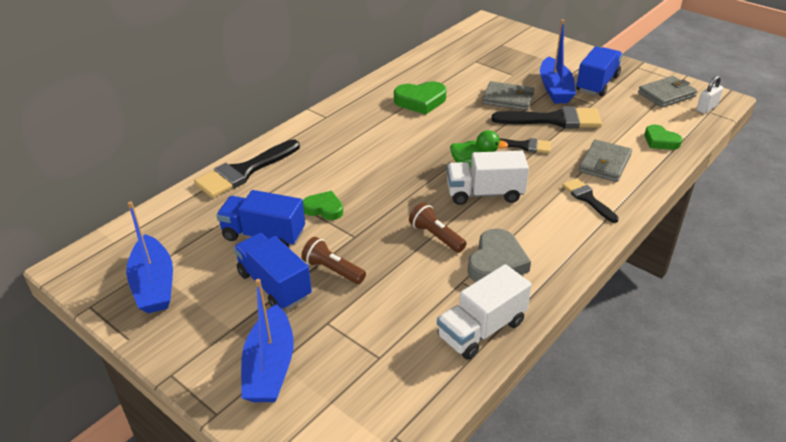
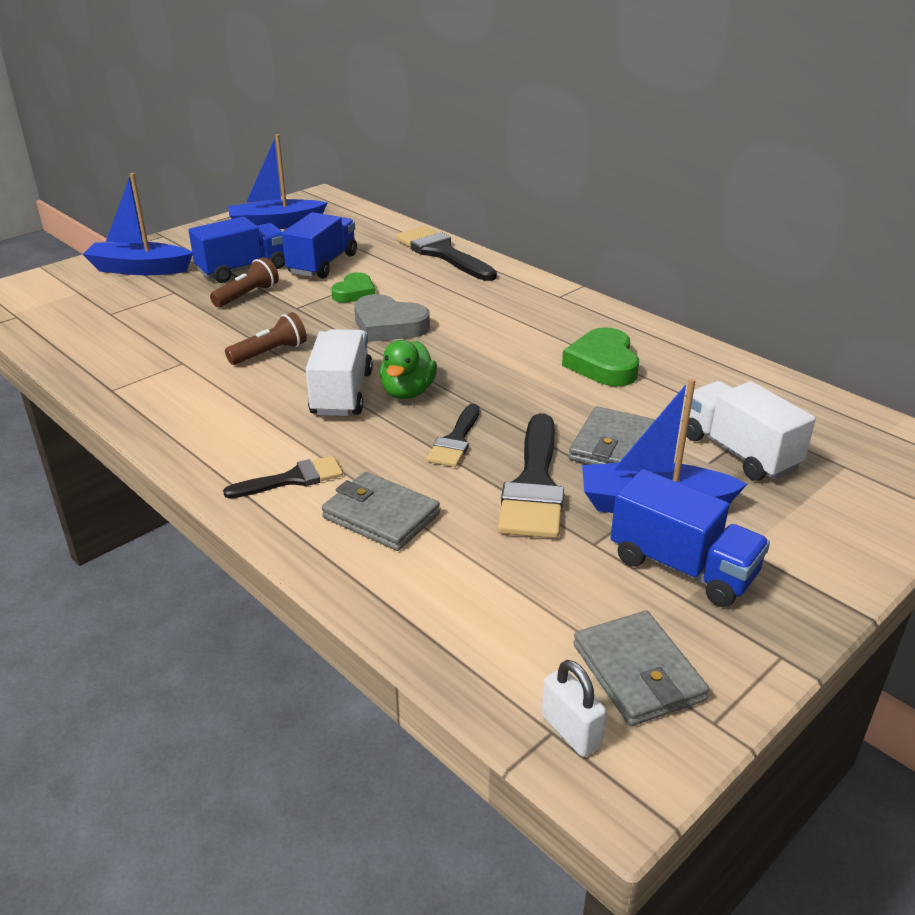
camera: 95 degrees right, 5 degrees down
white truck [437,264,532,360] -> white truck moved to [686,381,816,481]
grey heart [468,228,531,282] -> grey heart moved to [354,294,430,342]
green heart [645,125,682,150] -> none

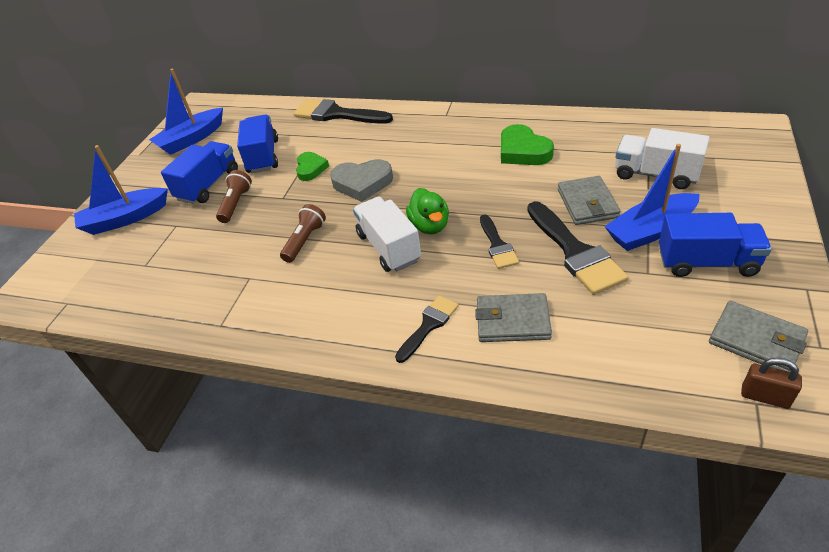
camera: 25 degrees left, 10 degrees up
white padlock [541,660,606,757] -> brown padlock [741,358,802,409]

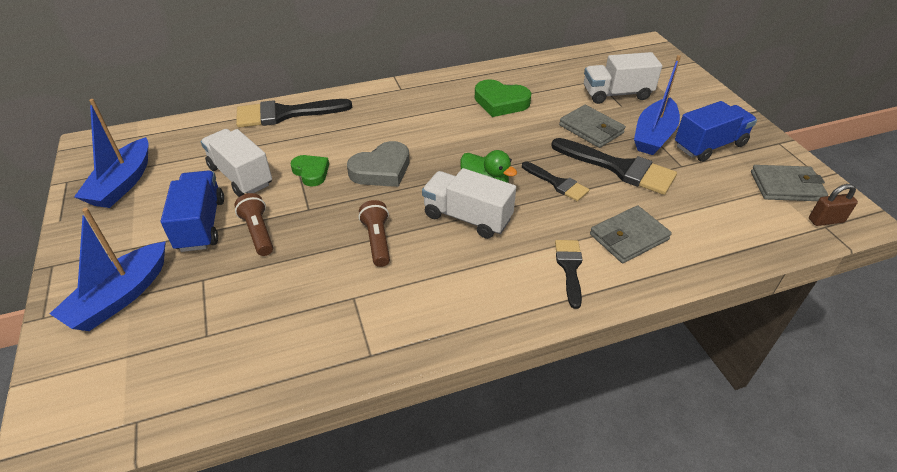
camera: 40 degrees left, 0 degrees up
blue truck [237,114,278,173] -> white truck [201,129,272,197]

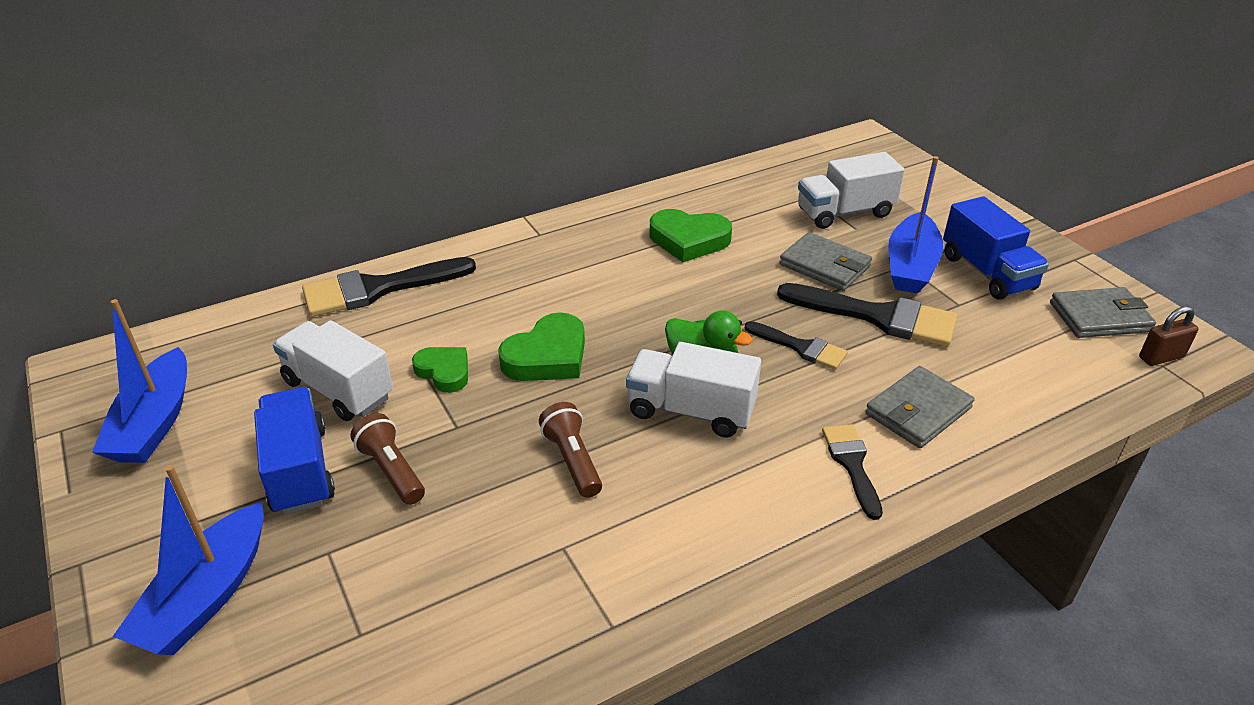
camera: 10 degrees left, 5 degrees down
grey heart [347,141,409,187] -> green heart [498,312,585,381]
blue truck [675,101,757,162] -> blue truck turned 105 degrees clockwise [943,196,1049,300]

